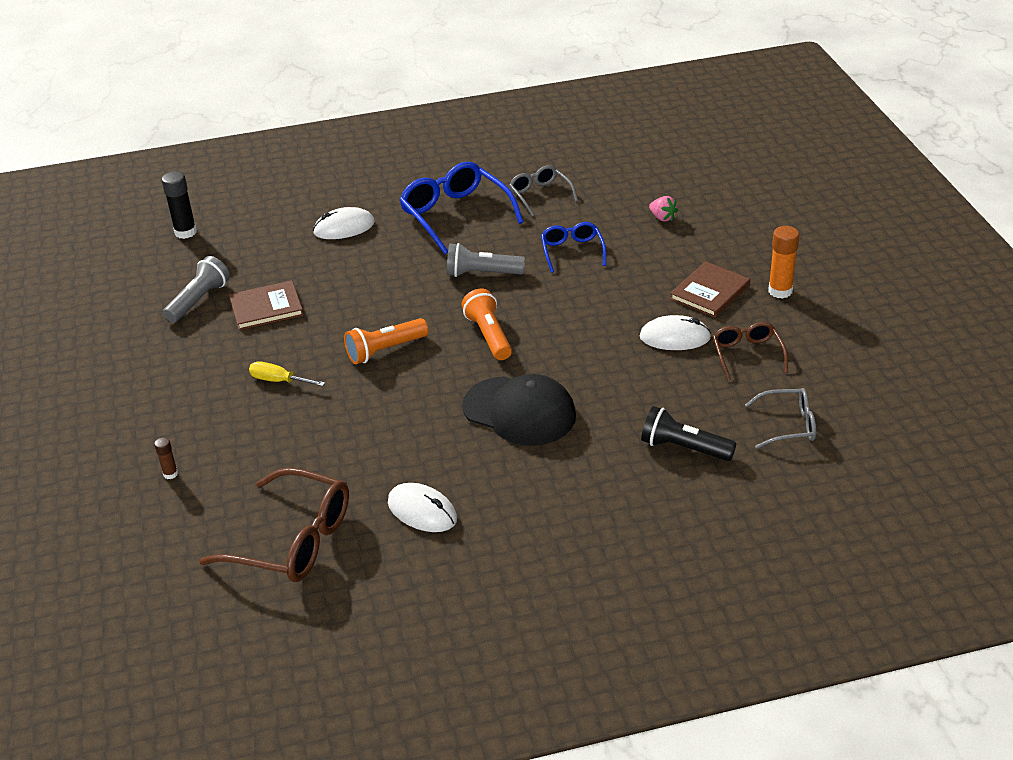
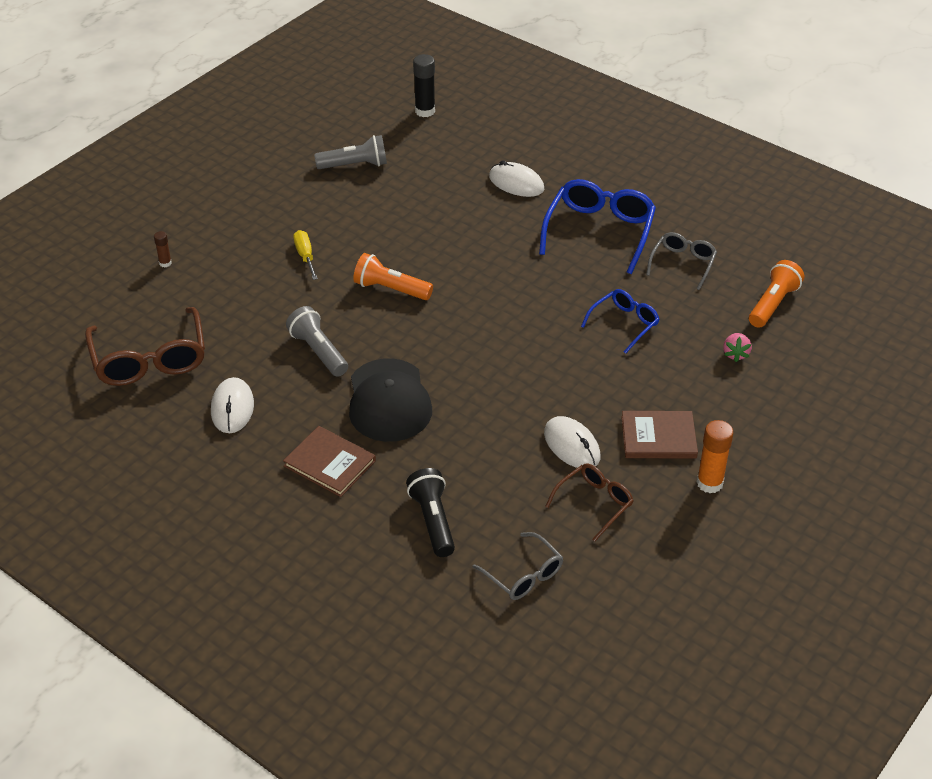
camera: 50 degrees right, 5 degrees up
brown book [229,280,304,330] -> brown book moved to [283,426,376,497]
grey flashlight [447,243,525,277] -> grey flashlight moved to [286,306,348,377]
orange flashlight [462,289,512,360] -> orange flashlight moved to [749,260,805,328]

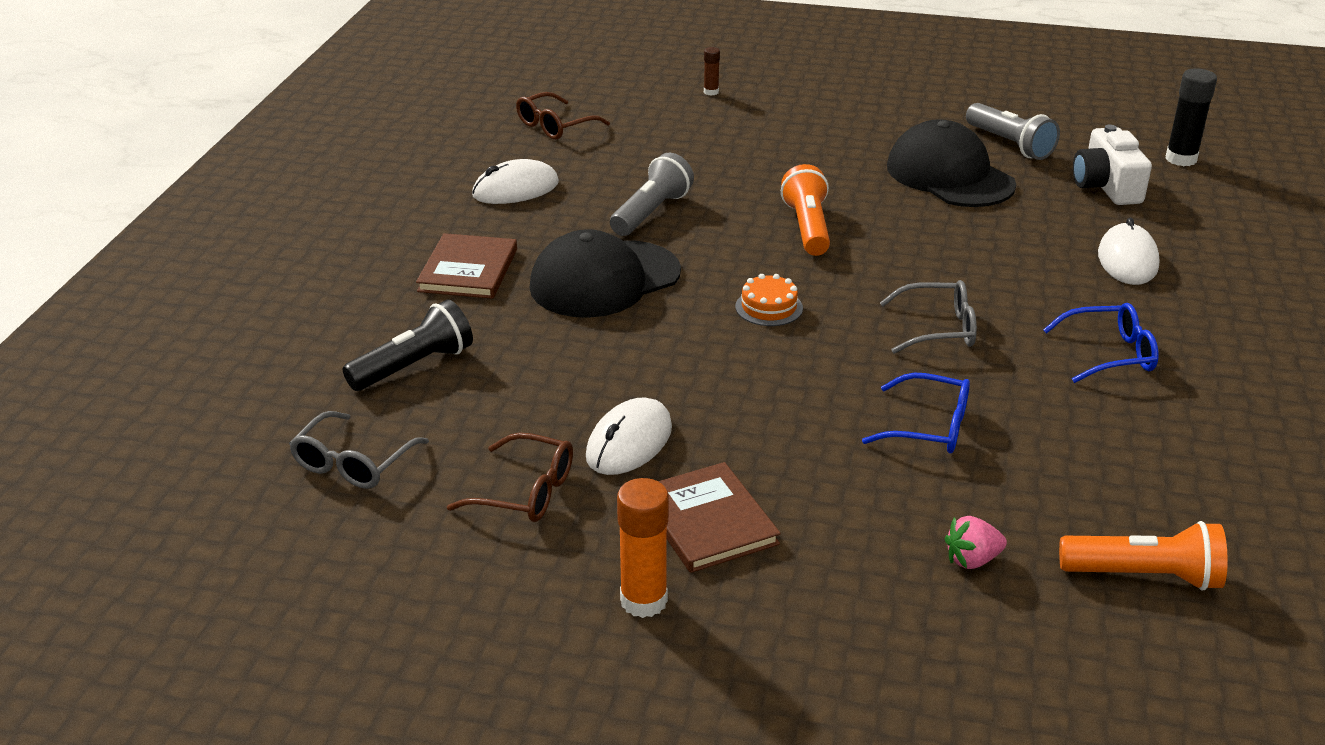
camera: 65 degrees right, 10 degrees down
brown glasses [85,307,205,386] -> brown glasses [516,92,610,140], size x0.58
yellow screwdriver [293,230,318,280] -> none
blue glasses [539,179,656,274] -> blue glasses [1043,303,1159,383], size x0.58
grey glasses [646,232,717,290] -> grey glasses moved to [880,280,977,354]
none -> orange cake [735,274,803,326]
none -> black cap [887,119,1016,207]
none -> white camera [1073,125,1152,205]

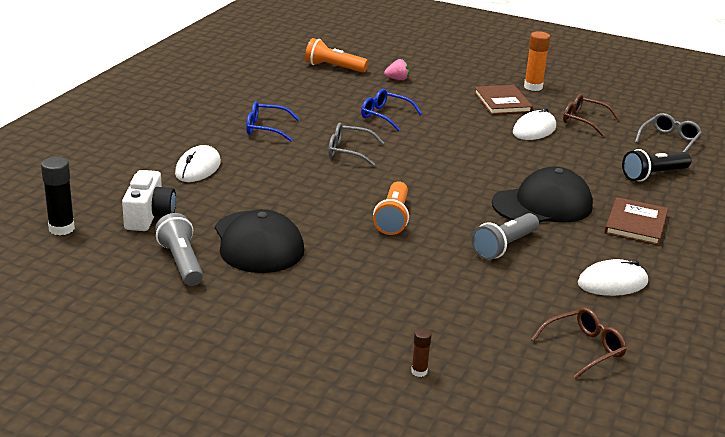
camera: 170 degrees left, 5 degrees down
orange cake [735,274,803,326] -> none

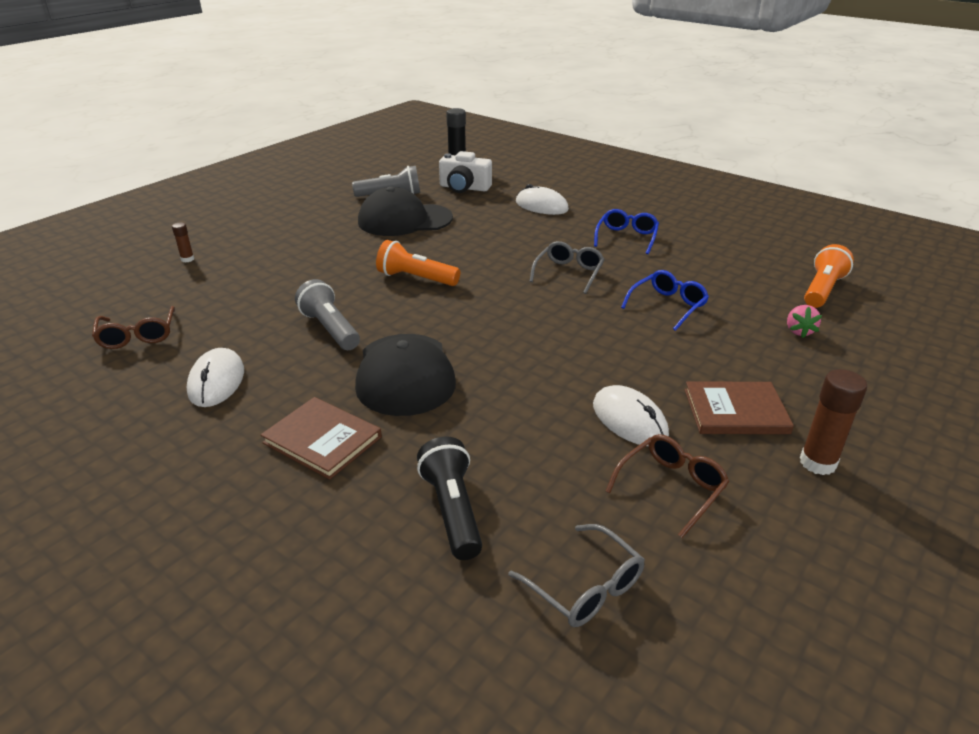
camera: 105 degrees right, 5 degrees up
orange glue stick [524,31,550,91] -> brown glue stick [800,369,867,475]

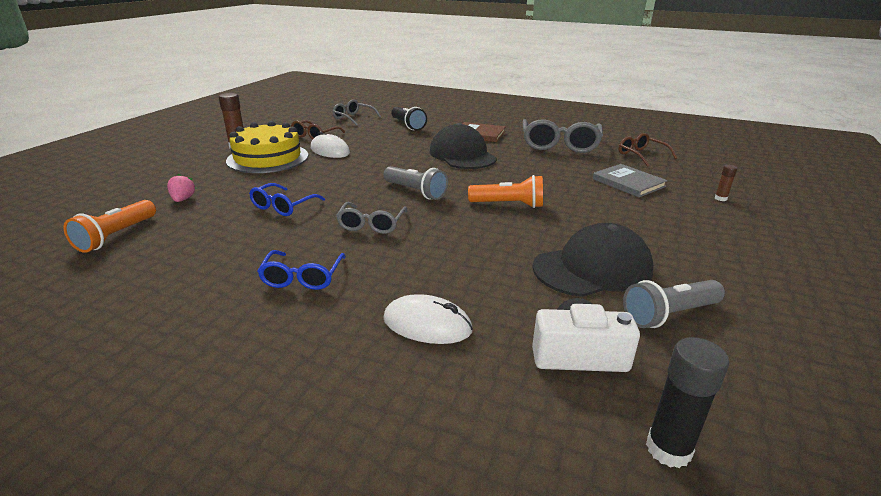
camera: 165 degrees right, 5 degrees down
white mouse [187,348,244,407] -> grey glasses [523,119,603,153]
grey flashlight [295,279,360,350] -> grey flashlight moved to [384,166,448,200]
brown book [685,381,794,434] -> yellow cake [226,121,308,173]
none -> grey book [593,164,668,197]

